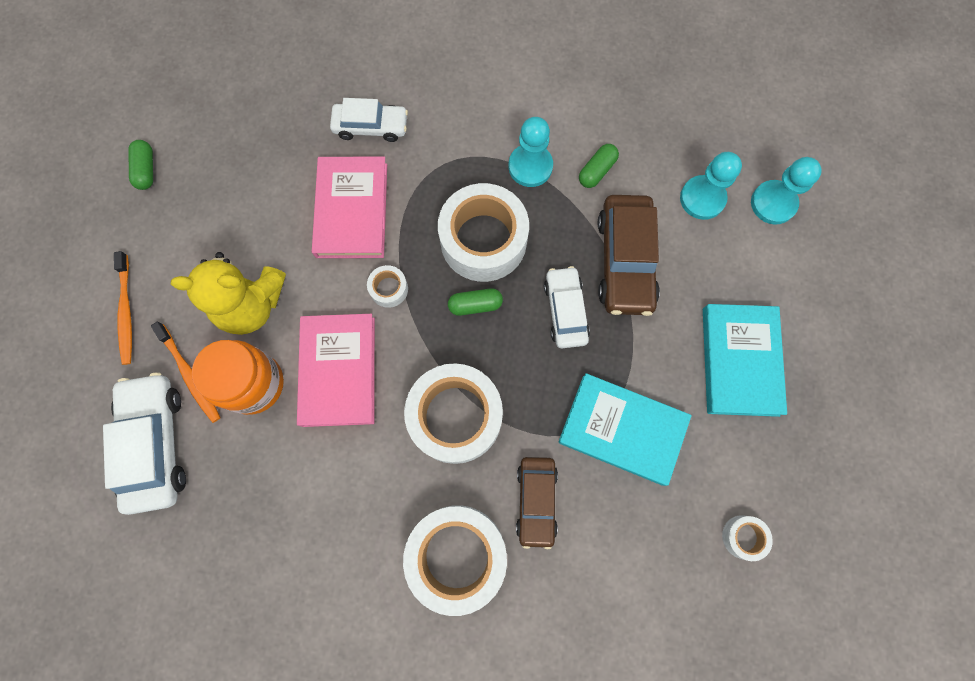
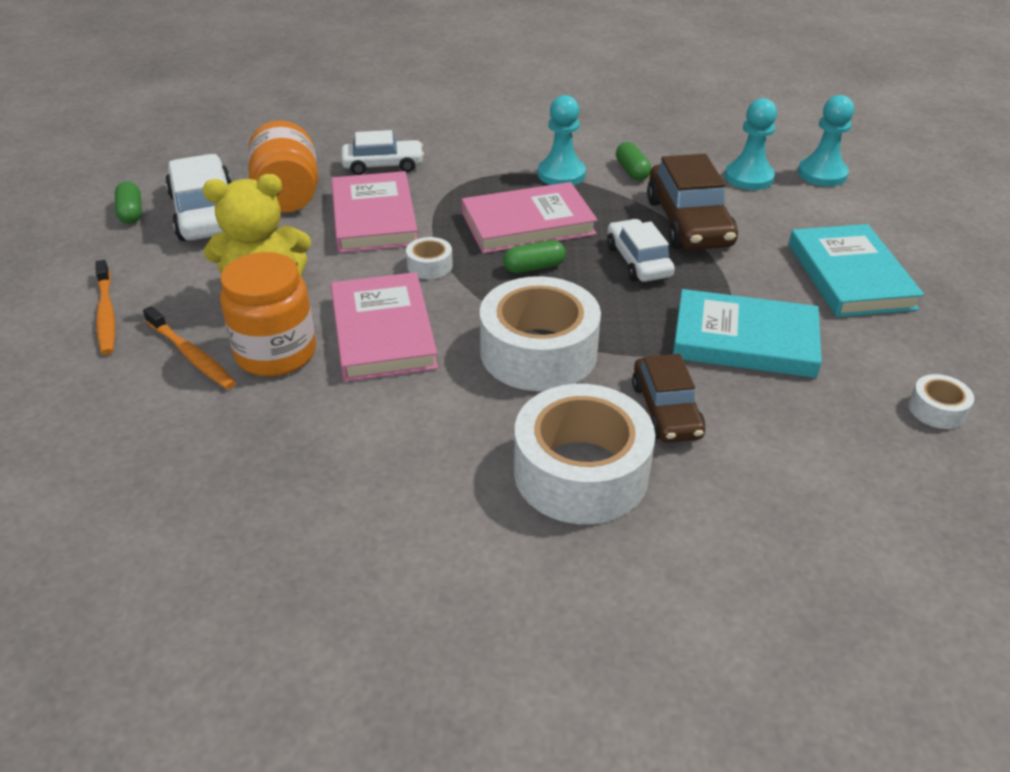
camera: 10 degrees left, 35 degrees down
white car [103,373,186,515] -> white car moved to [165,154,231,241]
white tape [438,183,529,282] -> pink book [462,182,597,253]
green capsule [579,144,619,188] -> green capsule turned 45 degrees counterclockwise [616,142,651,180]
none -> orange jar [248,120,318,212]

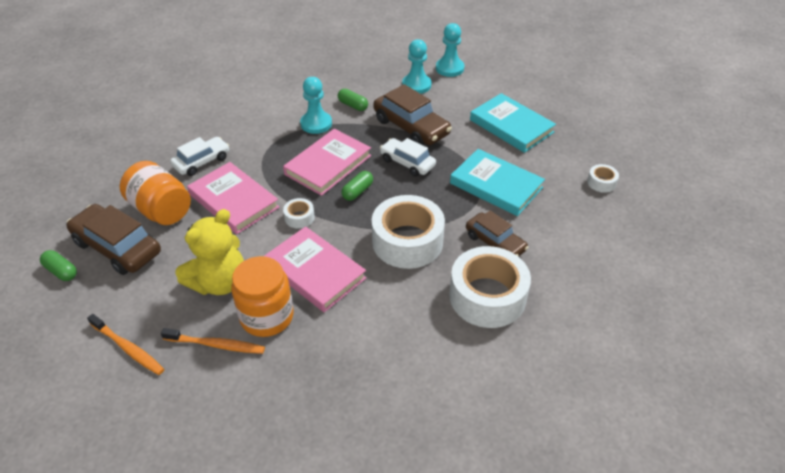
camera: 35 degrees left, 5 degrees up
white car [165,154,231,241] -> brown car [66,204,161,275]
turquoise book [673,289,822,378] -> turquoise book turned 60 degrees clockwise [450,149,545,216]

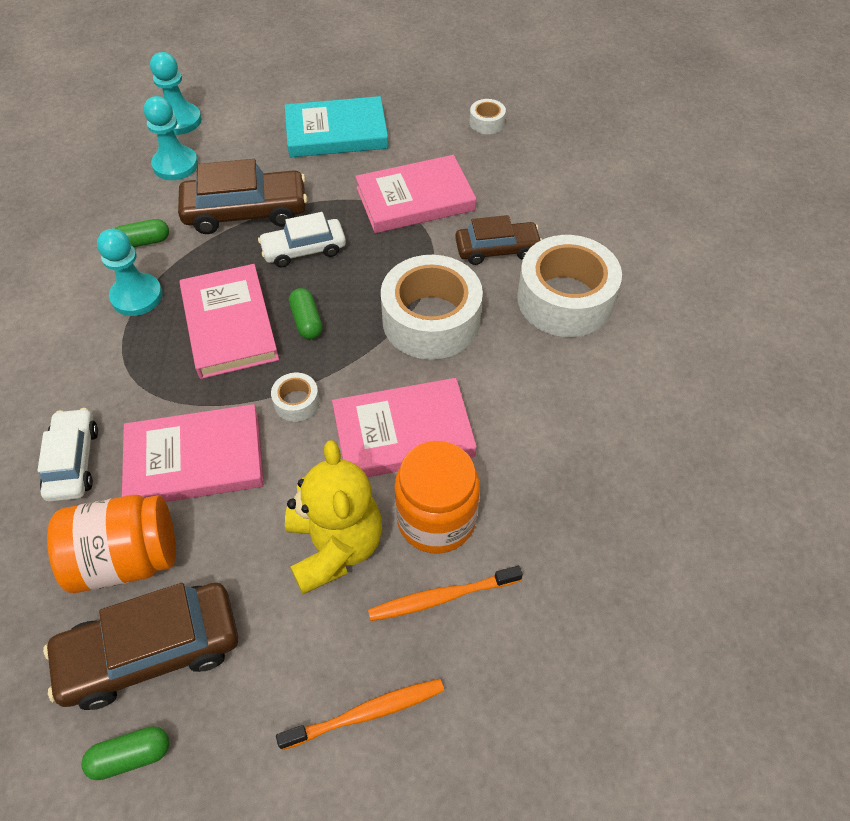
camera: 55 degrees left, 10 degrees up
orange toothbrush [161,328,265,354] -> orange toothbrush turned 150 degrees counterclockwise [368,566,523,621]
turquoise book [450,149,545,216] -> pink book [355,155,476,233]

